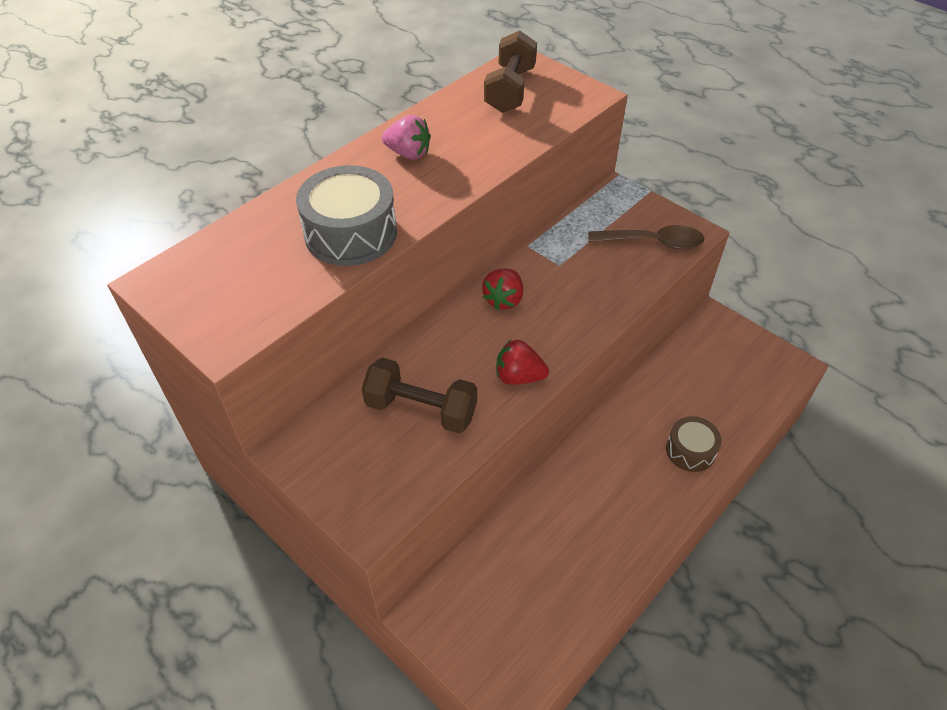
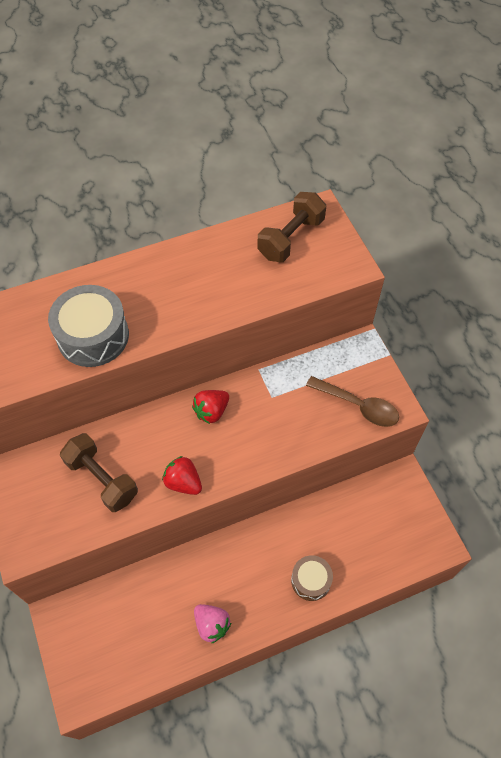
camera: 25 degrees right, 10 degrees up
pink strawberry [382,115,431,160] -> pink strawberry moved to [194,604,231,644]

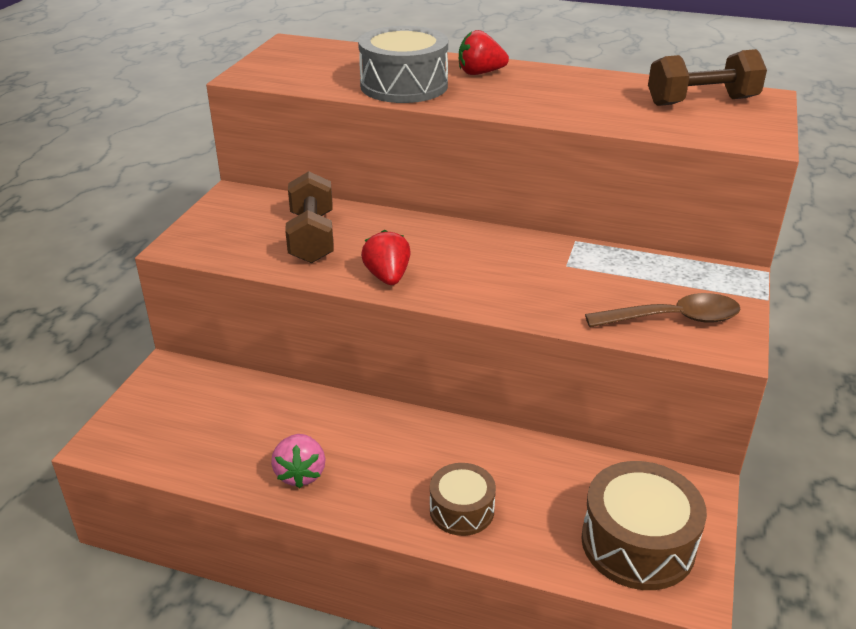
camera: 40 degrees right, 25 degrees down
red strawberry [192,390,229,424] -> red strawberry moved to [459,30,509,75]
brown spoon [306,376,399,427] -> brown spoon turned 75 degrees counterclockwise [585,293,740,327]
none -> brown drum [581,461,707,590]

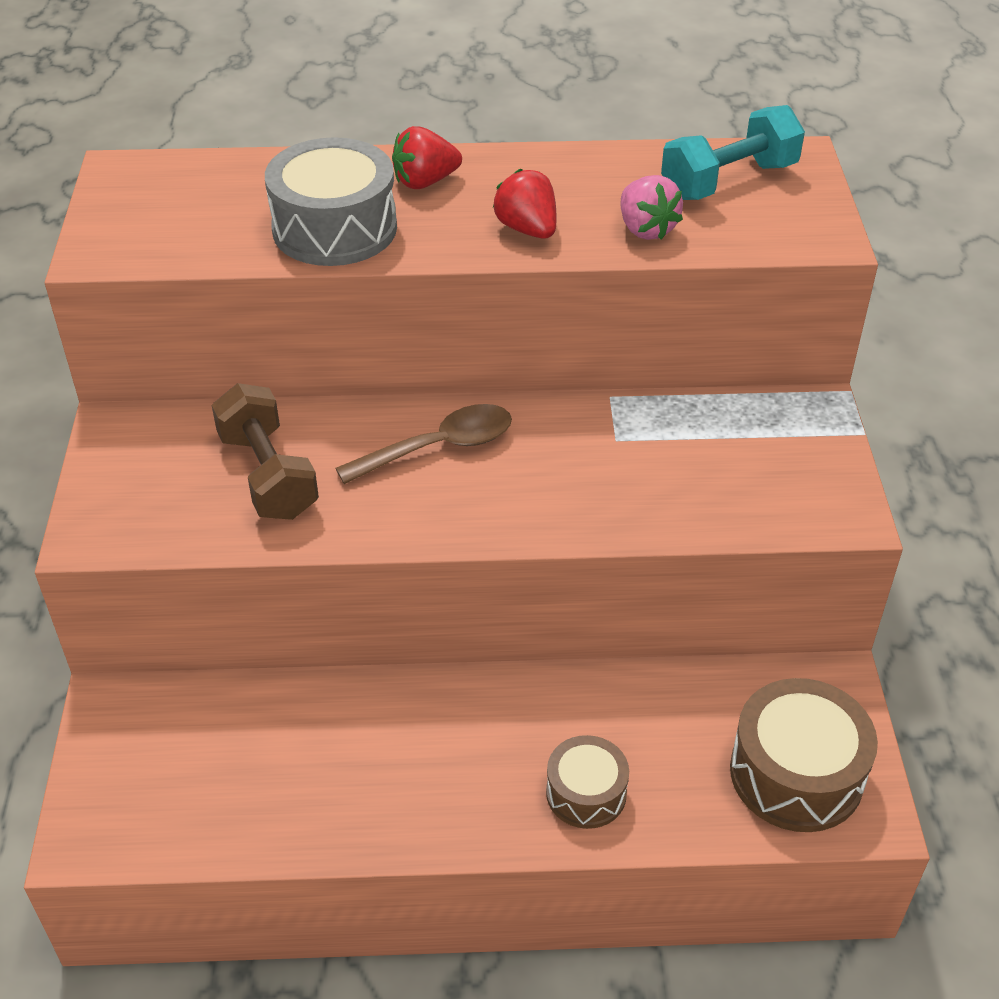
camera: 20 degrees left, 10 degrees up
pink strawberry [271,434,325,488] -> pink strawberry moved to [620,175,683,240]
red strawberry [361,230,411,285] -> red strawberry moved to [493,169,557,239]
brown spoon [585,293,740,327] -> brown spoon moved to [335,404,512,484]
brown dumbbell [648,49,767,106] -> turquoise dumbbell [661,105,805,200]

